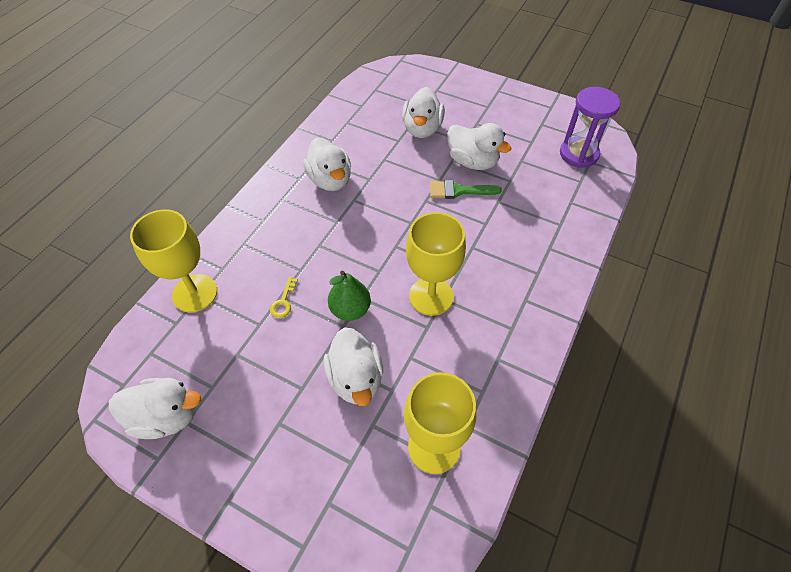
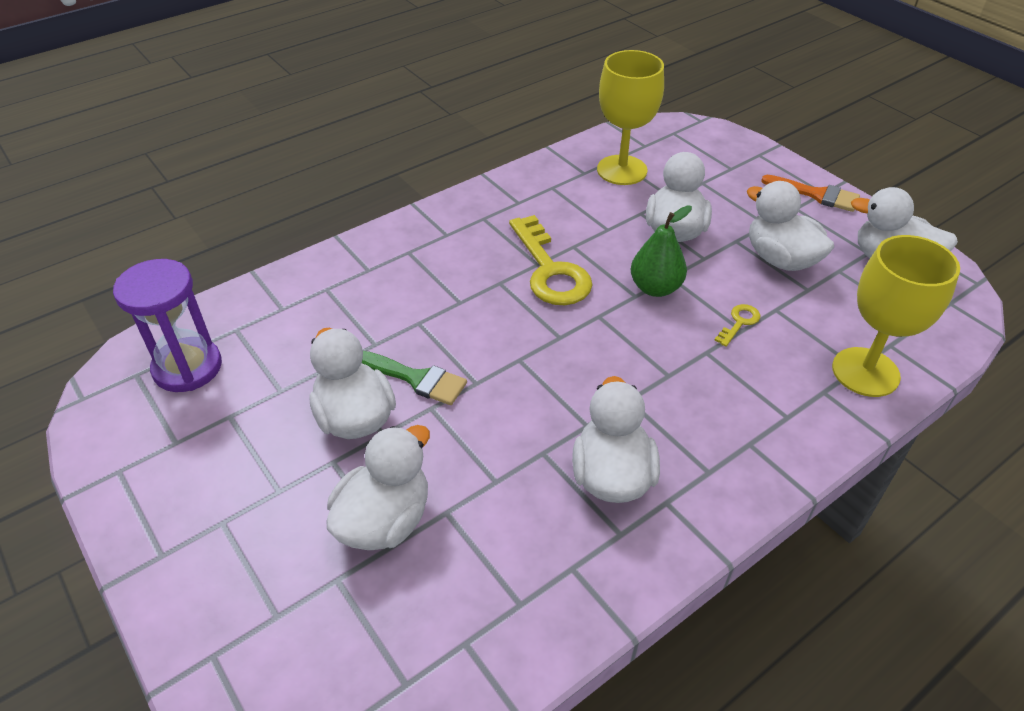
camera: 155 degrees left, 10 degrees down
yellow goblet [406,212,466,316] -> yellow key [509,215,593,305]
none -> white duck [747,181,834,271]
none -> orange brush [761,175,860,212]

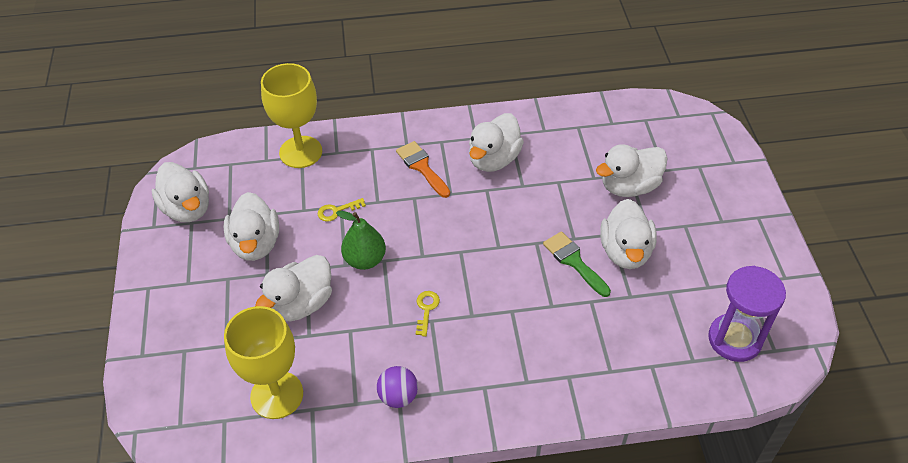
camera: 150 degrees left, 5 degrees up
yellow key [509,215,593,305] -> yellow key [416,291,440,337], size x0.45
orange brush [761,175,860,212] -> orange brush moved to [396,141,450,198]
none -> purple ball [377,366,418,408]

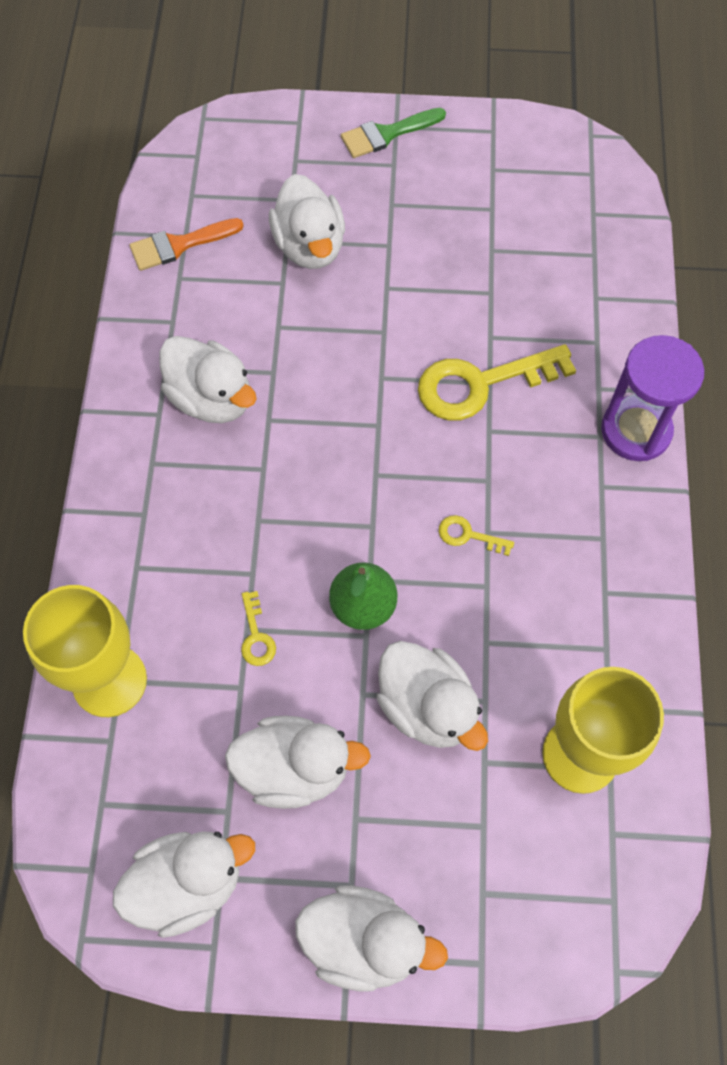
camera: 80 degrees left, 15 degrees up
purple ball [377,366,418,408] -> none
orange brush [396,141,450,198] -> orange brush moved to [129,218,244,271]
green brush [543,231,611,297] -> green brush moved to [341,108,446,158]
white duck [600,199,657,269] -> white duck moved to [295,885,448,992]
purple hourglass [708,266,786,362] -> purple hourglass moved to [601,335,704,461]
none -> yellow key [418,344,576,421]

